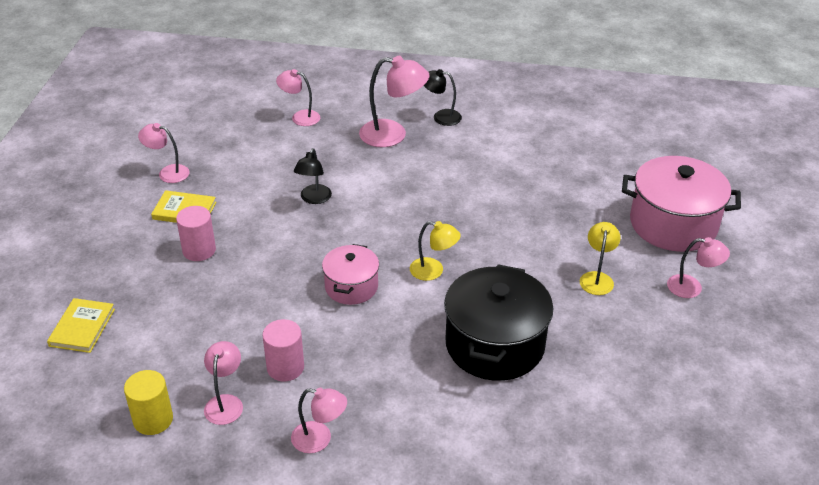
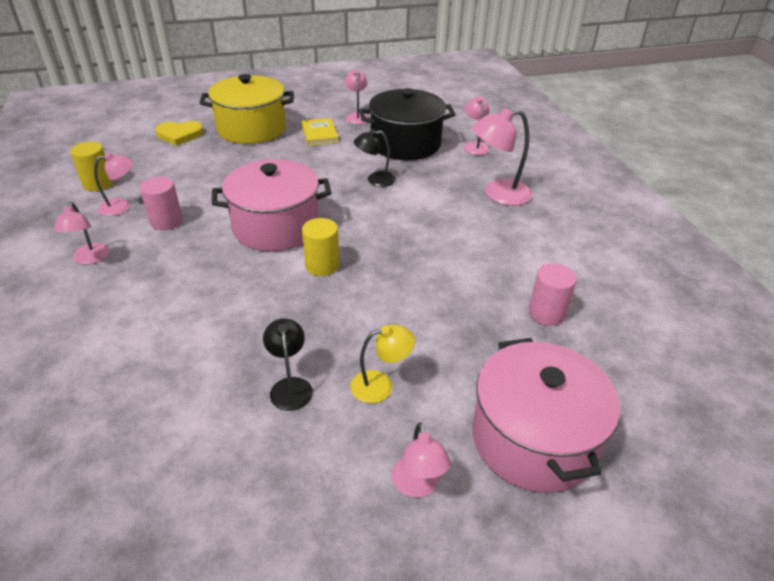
camera: 65 degrees right, 0 degrees up
yellow book [47,298,115,353] -> yellow heart [155,121,204,146]
pink cylinder [176,206,216,261] -> pink cylinder moved to [529,263,577,326]
pink pot [322,244,379,305] -> pink pot [212,159,331,251], size x1.76
pink lamp [359,56,429,147] -> pink lamp turned 90 degrees clockwise [472,108,532,206]
yellow lamp [410,221,461,281] -> yellow cylinder [302,218,339,276]
black lamp [423,69,462,126] -> black lamp moved to [263,318,313,411]
black pot [444,264,553,381] -> black pot moved to [359,88,456,160]
none -> yellow pot [200,74,294,144]

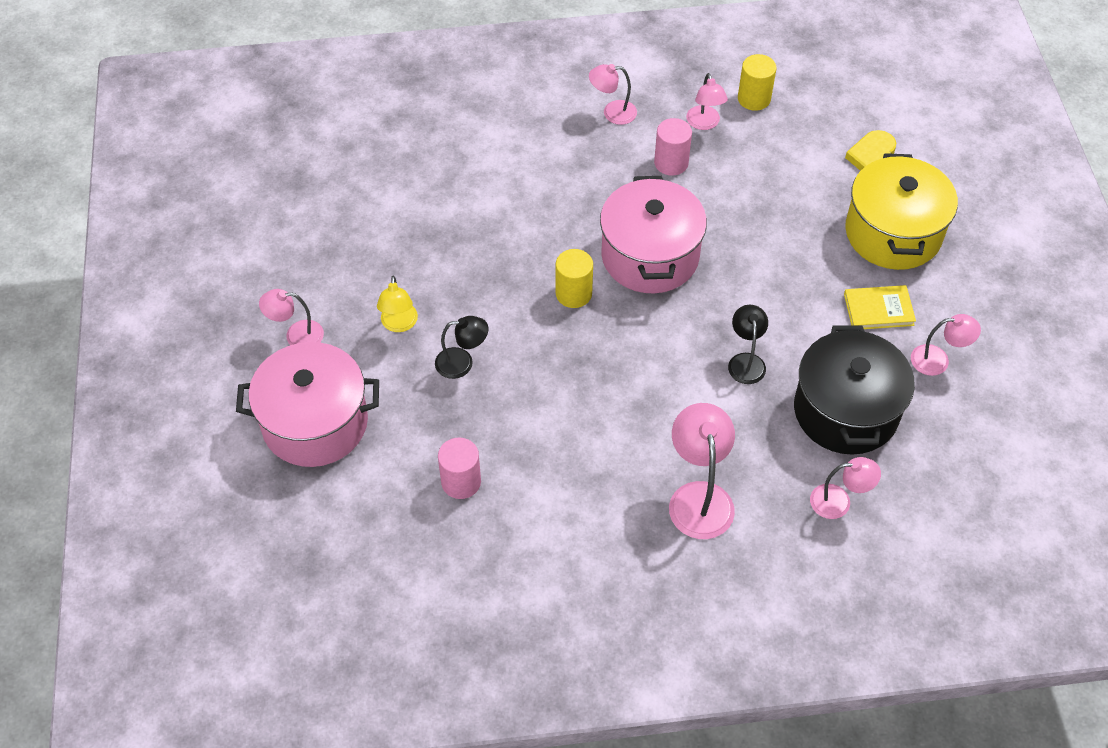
camera: 100 degrees right, 15 degrees up
black lamp [263,318,313,411] -> black lamp moved to [435,316,489,379]

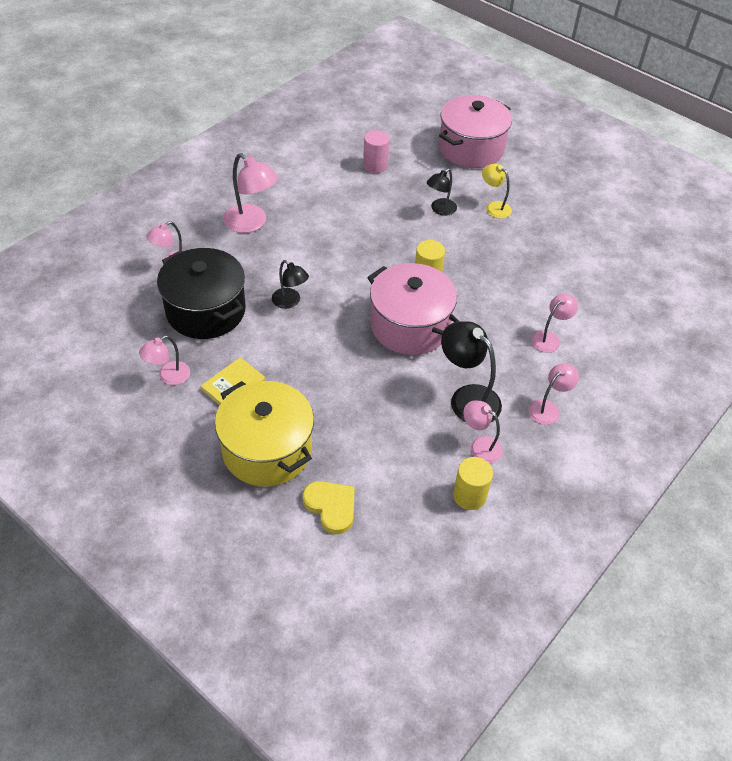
camera: 135 degrees right, 5 degrees down
pink lamp [259,289,324,345] -> pink lamp moved to [531,293,578,353]
pink cylinder [654,118,692,176] -> black lamp [441,321,502,422]

